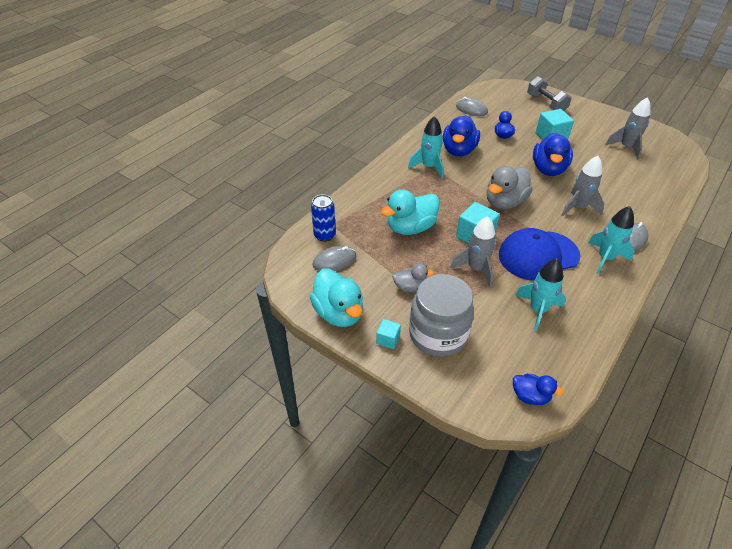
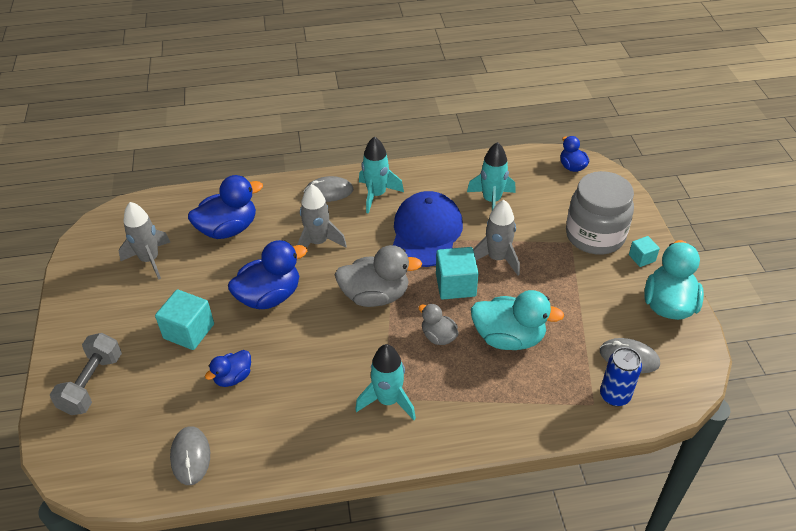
camera: 135 degrees left, 0 degrees up
grey duck [392,263,434,292] -> grey duck moved to [418,304,458,345]
blue duck [443,115,480,156] -> blue duck moved to [188,175,263,239]
blue cap [499,228,580,280] -> blue cap turned 105 degrees counterclockwise [393,191,463,267]

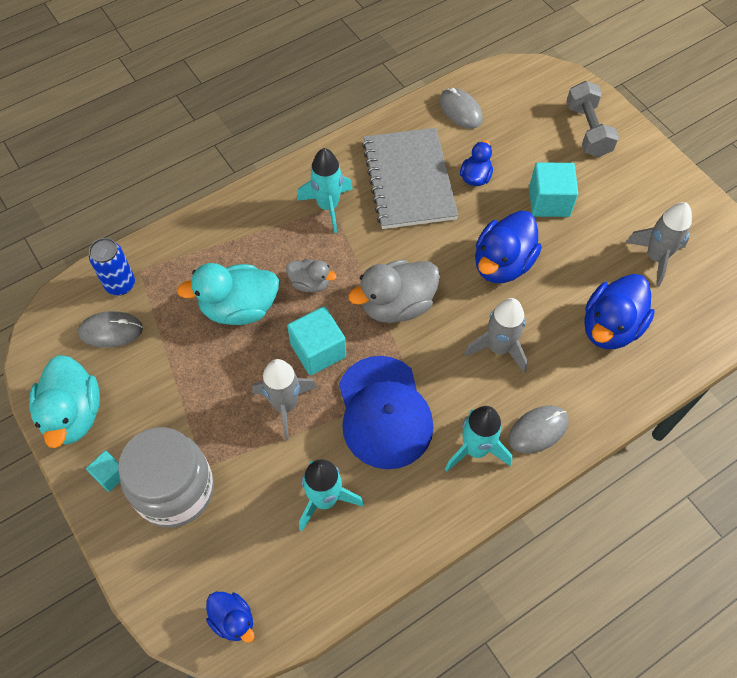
camera: 155 degrees right, 15 degrees up
none -> grey notebook [362,128,458,229]

